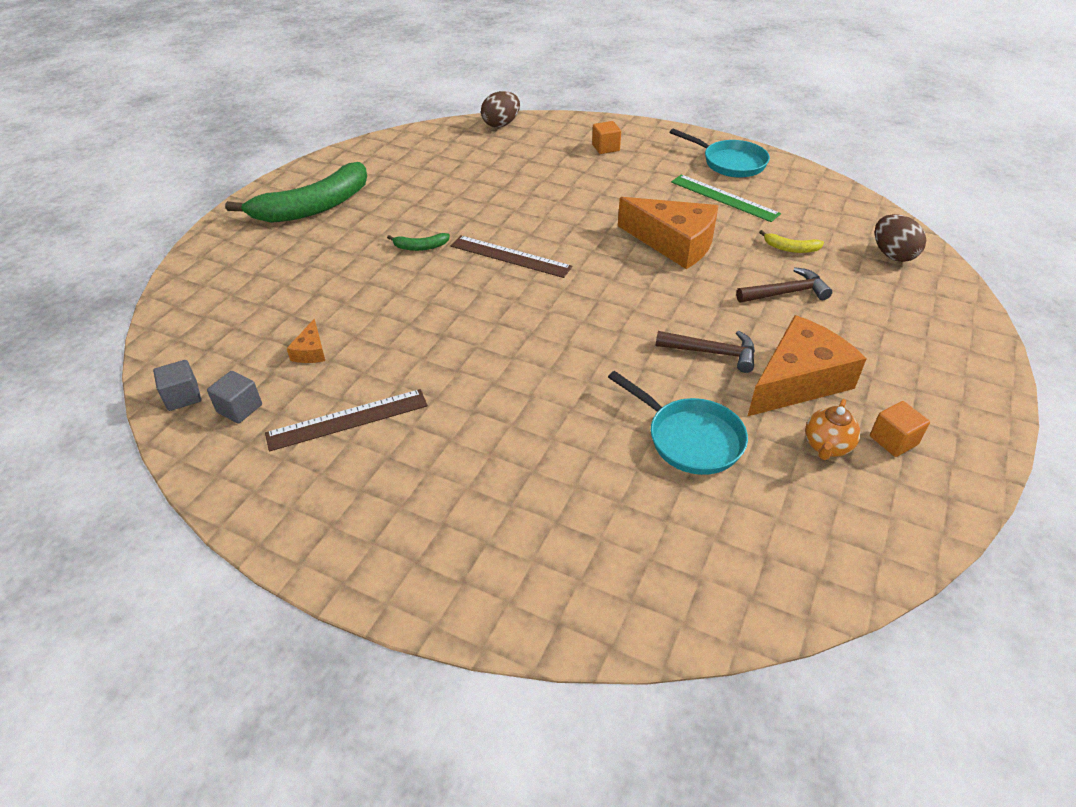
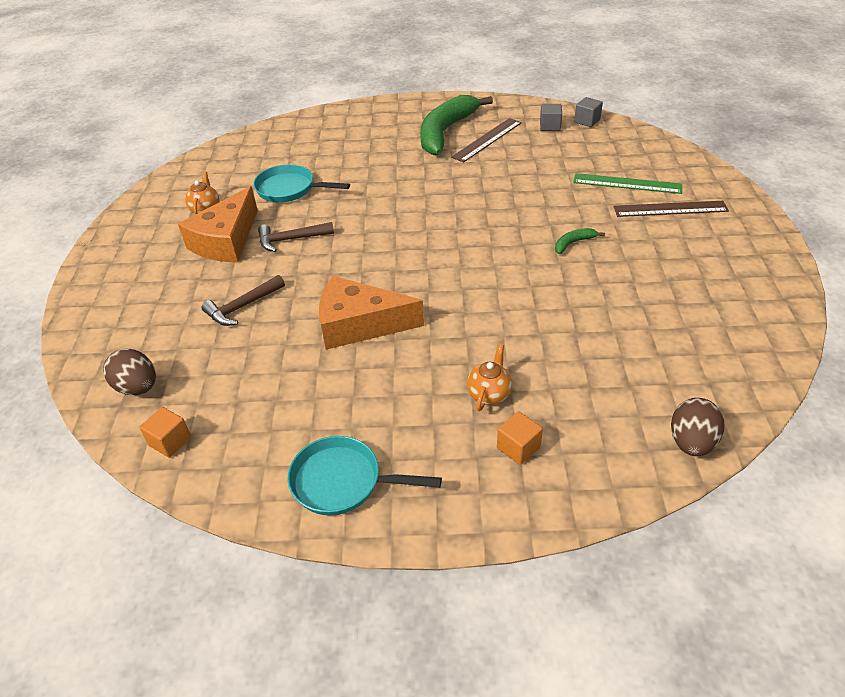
camera: 155 degrees right, 0 degrees up
green banana [225,162,367,223] -> green banana moved to [420,95,493,155]
orange cheese [287,319,325,363] -> none
brown ruler [451,235,572,278] -> brown ruler moved to [614,201,729,217]
green ruler [671,174,781,222] -> green ruler moved to [573,173,682,194]
yellow banana [759,230,824,253] -> none
orange cube [870,401,930,457] -> orange cube moved to [139,407,191,458]
none -> orange teapot [467,344,512,411]

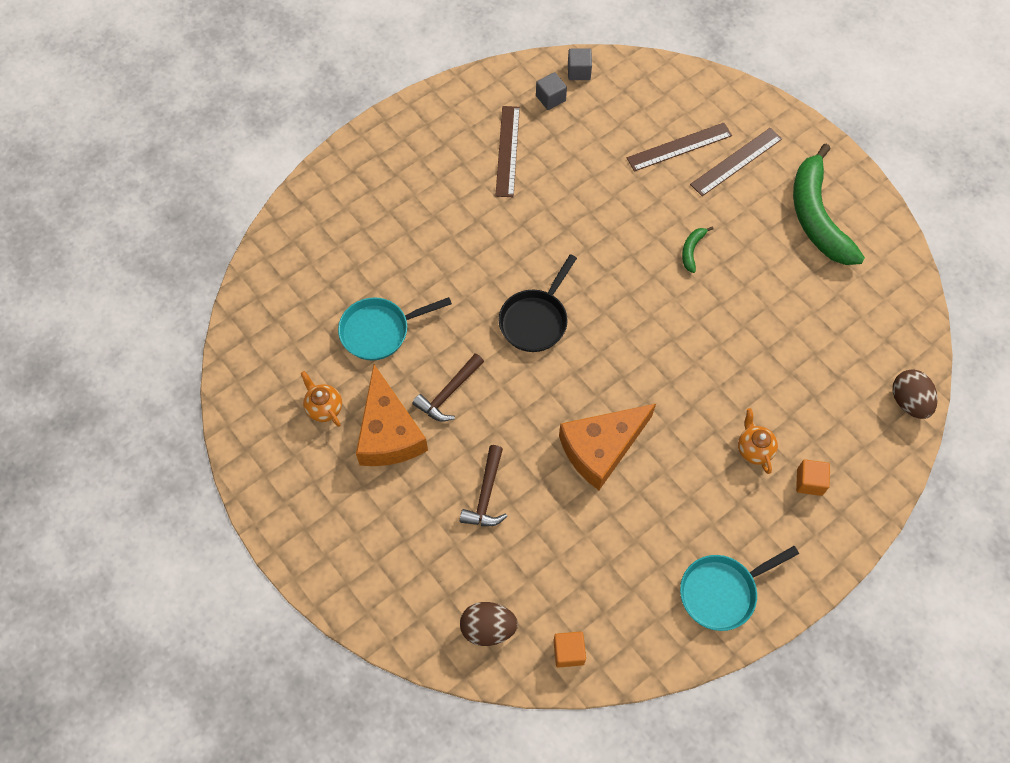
camera: 40 degrees left, 20 degrees up
green banana [420,95,493,155] -> green banana moved to [793,143,865,265]
green ruler [573,173,682,194] -> brown ruler [627,123,732,171]
none -> black pan [499,254,577,352]

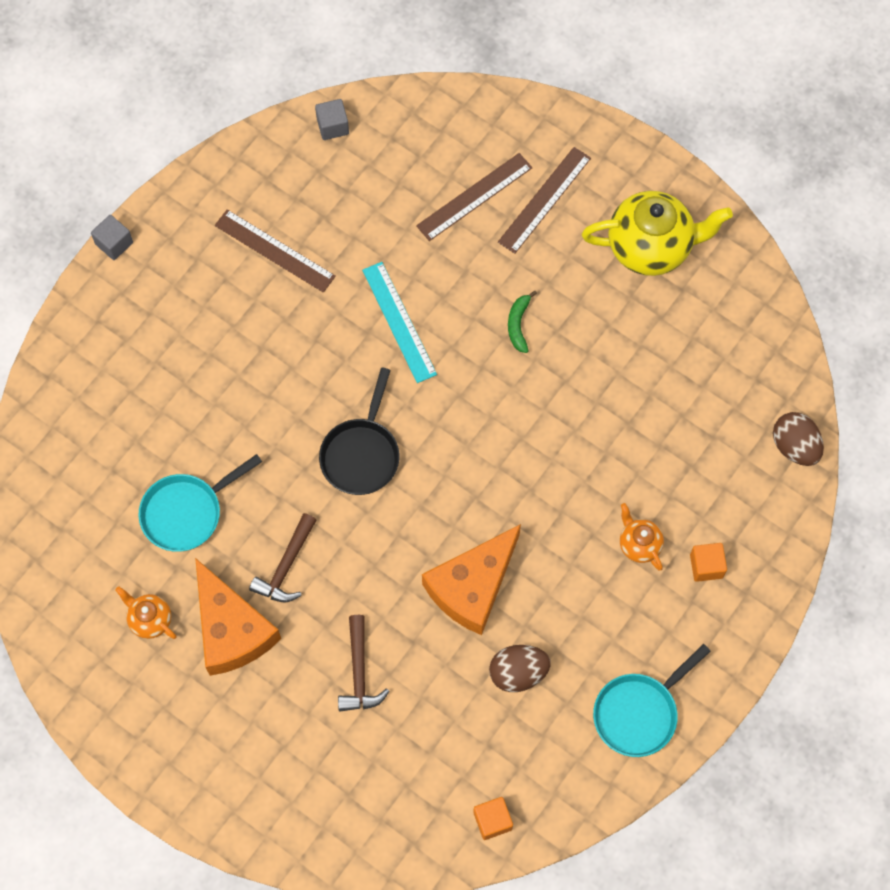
camera: 15 degrees left, 5 degrees up
brown egg [460,602,518,646] -> brown egg moved to [489,645,551,692]
brown ruler [495,106,520,197] -> brown ruler turned 45 degrees counterclockwise [215,210,336,293]
grey cube [536,72,567,110] -> grey cube moved to [91,215,133,260]
green banana [793,143,865,265] -> yellow teapot [582,191,733,276]
none -> turquoise ruler [362,262,437,383]

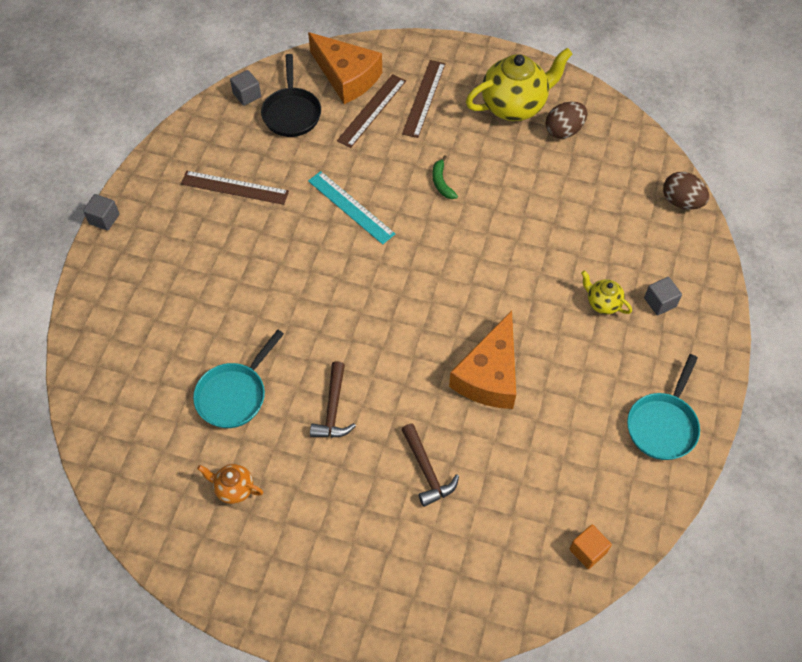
camera: 20 degrees left, 10 degrees down
orange cheese [195,558,281,676] -> orange cheese moved to [308,32,382,104]
black pan [319,368,399,495] -> black pan moved to [261,54,321,137]
brown egg [489,645,551,692] -> brown egg moved to [546,102,587,139]
orange teapot [620,503,664,571] -> yellow teapot [581,270,632,315]
orange cube [690,543,727,582] -> grey cube [644,277,682,315]

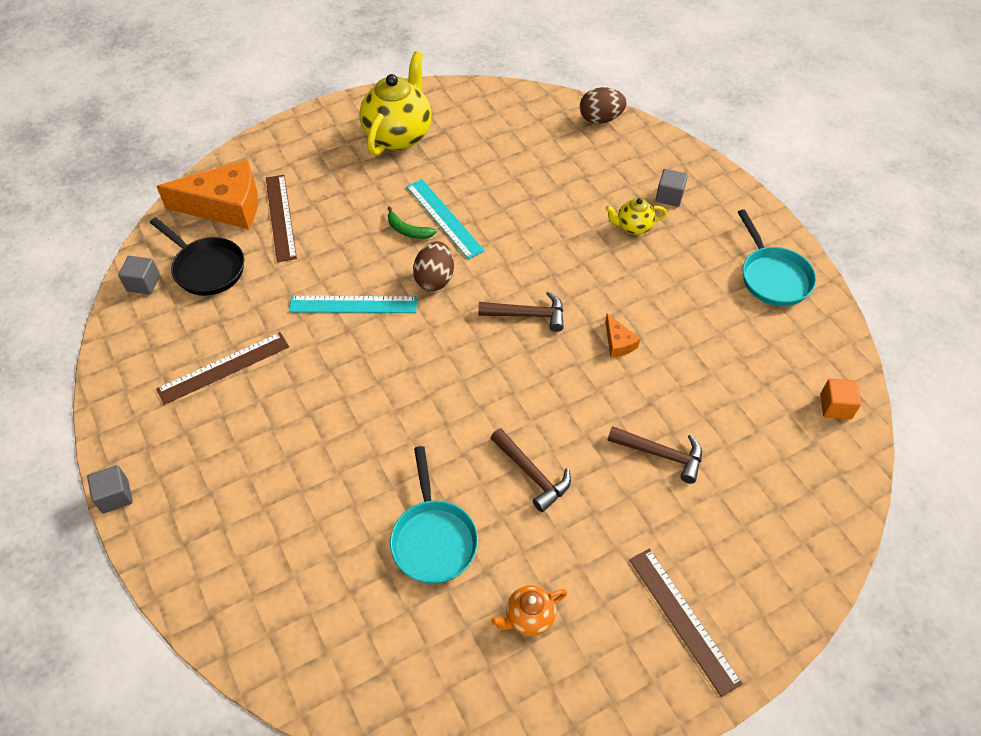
camera: 45 degrees left, 5 degrees down
brown ruler [402,60,446,138] -> brown ruler moved to [629,548,743,697]
orange cheese [449,311,516,409] -> orange cheese [605,314,640,358], size x0.43
brown egg [546,102,587,139] -> brown egg moved to [413,241,454,291]
none -> turquoise ruler [406,179,485,259]
none -> brown hammer [478,291,564,332]

